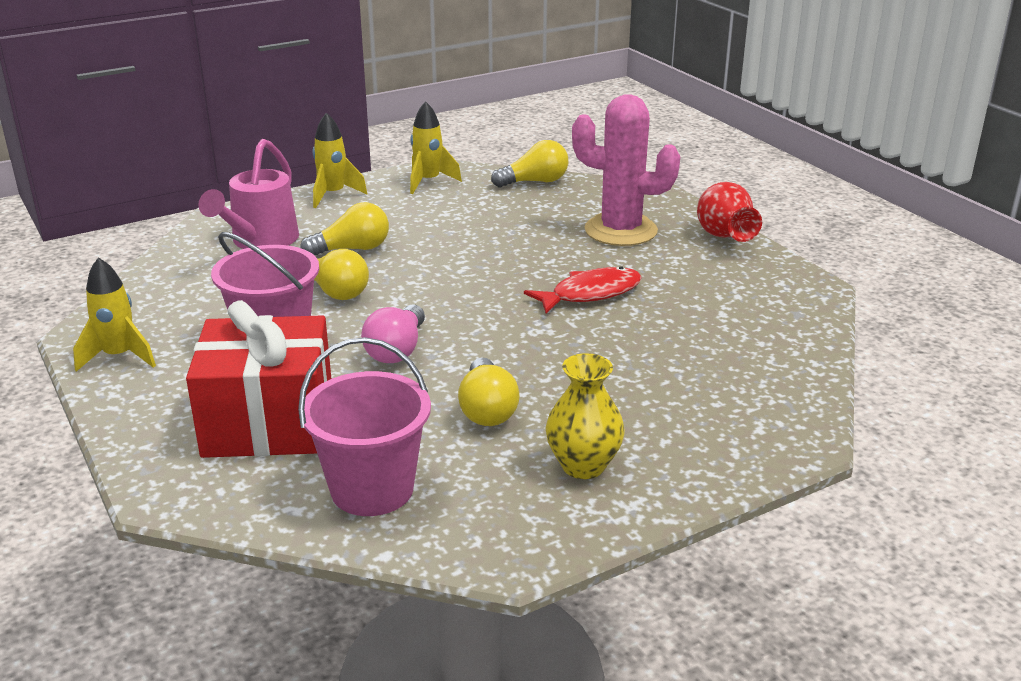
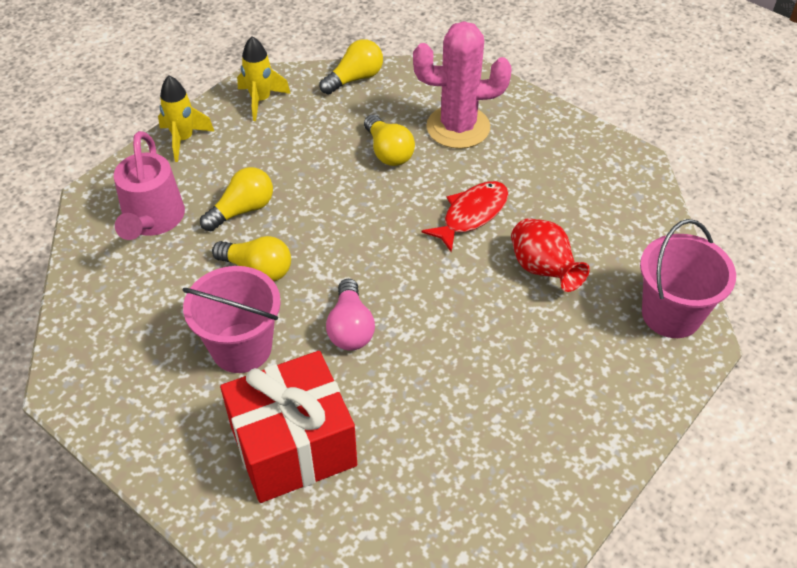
camera: 20 degrees left, 20 degrees up
yellow rocket [73,257,156,372] -> none
pink bucket [298,337,431,516] -> pink bucket moved to [640,219,736,338]
yellow light bulb [458,358,520,426] -> yellow light bulb moved to [364,115,415,166]
yellow vase [546,353,625,479] -> none
red vase [697,182,762,242] -> red vase moved to [511,218,590,292]

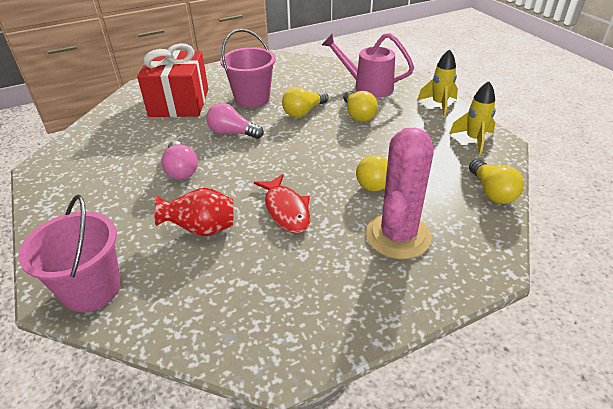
camera: 115 degrees right, 10 degrees down
none -> pink light bulb [161,141,198,180]

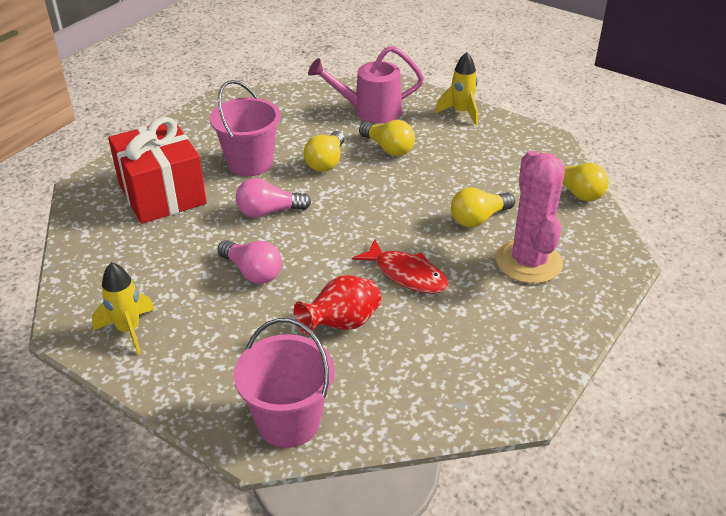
camera: 30 degrees left, 0 degrees up
yellow rocket [449,81,496,155] -> yellow rocket moved to [92,262,155,354]

